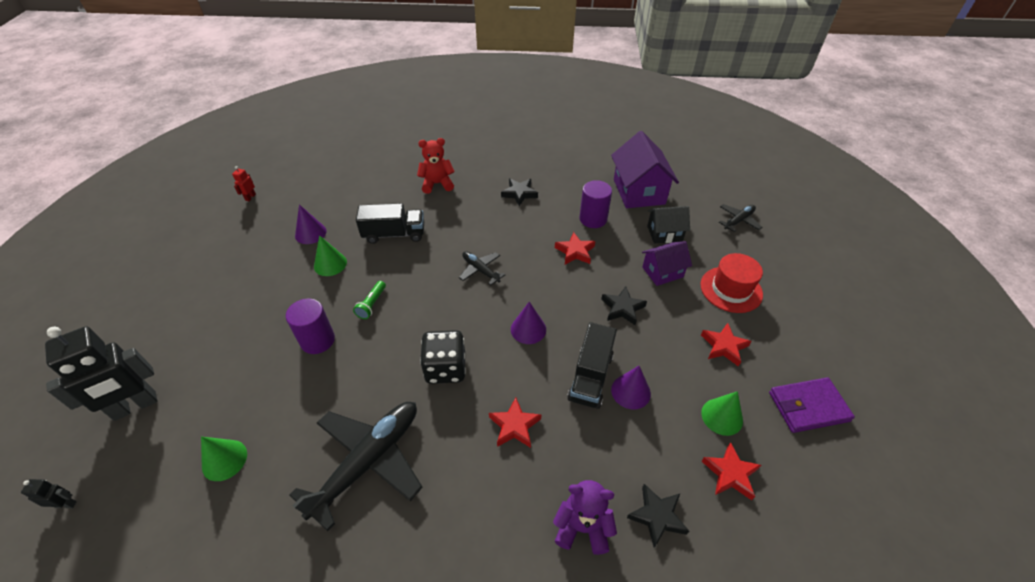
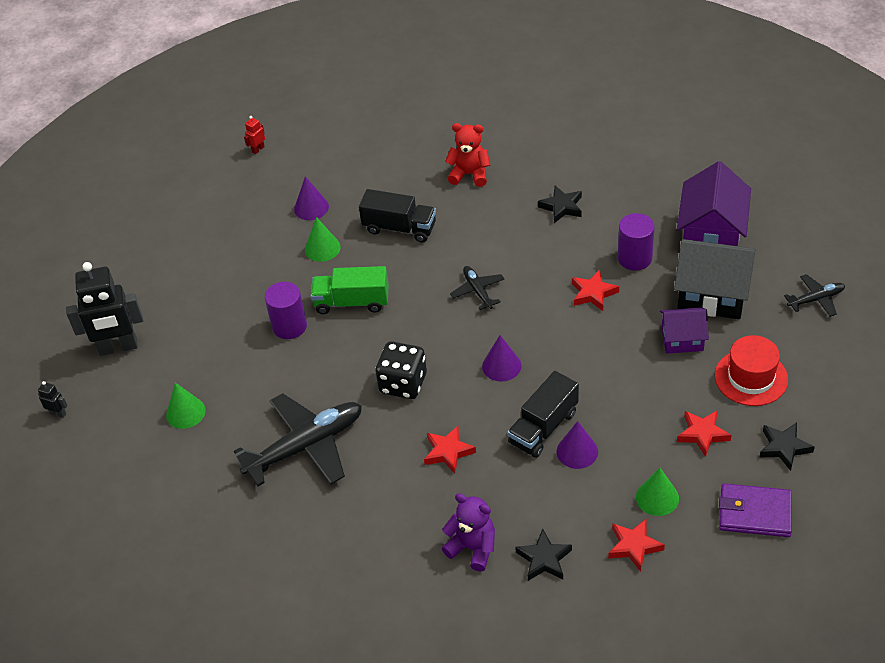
camera: 25 degrees right, 0 degrees up
green flashlight [353,281,386,319] -> green truck [311,266,389,314]
black star [601,286,647,325] -> black star moved to [759,422,815,471]
black house [647,206,690,244] -> black house [674,239,756,319], size x1.70

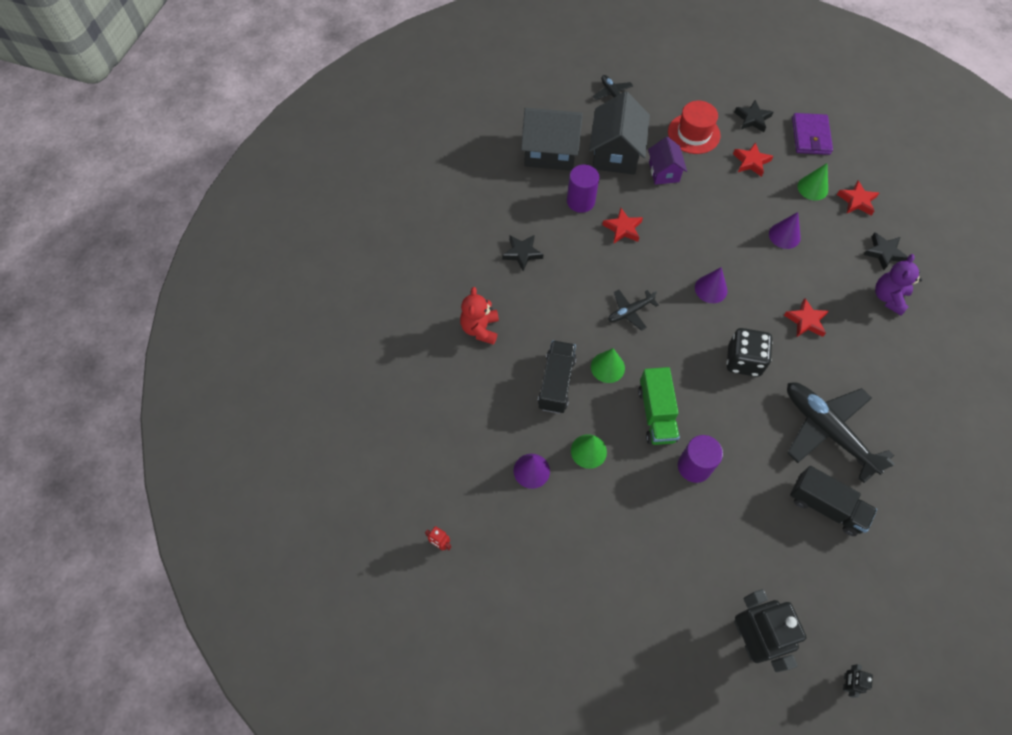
camera: 100 degrees left, 15 degrees up
green cone [166,383,205,429] -> green cone moved to [591,348,625,383]
black truck [507,371,579,458] -> black truck moved to [790,466,877,536]
purple house [677,161,751,246] -> black house [521,108,583,171]

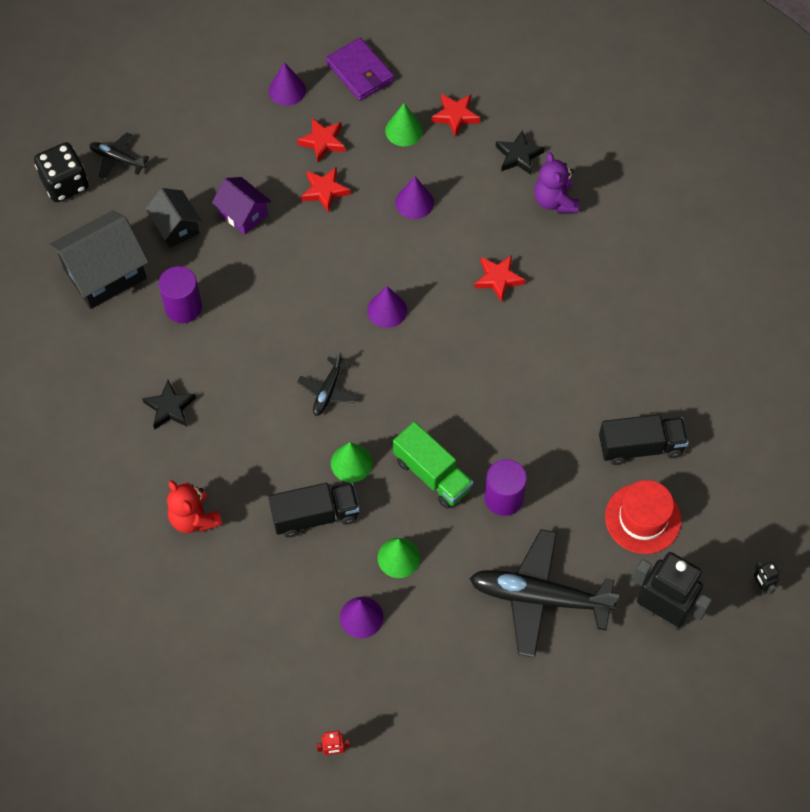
camera: 40 degrees left, 0 degrees up
black truck [538,340,577,414] -> black truck turned 105 degrees clockwise [268,483,360,538]
black house [589,91,650,175] -> black house [145,188,202,248], size x0.59
red star [602,208,643,243] -> red star moved to [301,167,351,213]
red hat [668,101,721,154] -> red hat moved to [605,480,681,554]
black dice [726,328,773,377] -> black dice moved to [34,142,89,202]
black star [734,100,773,132] -> purple cone [269,62,306,106]
black plane [787,382,895,483] -> black plane moved to [469,529,619,658]

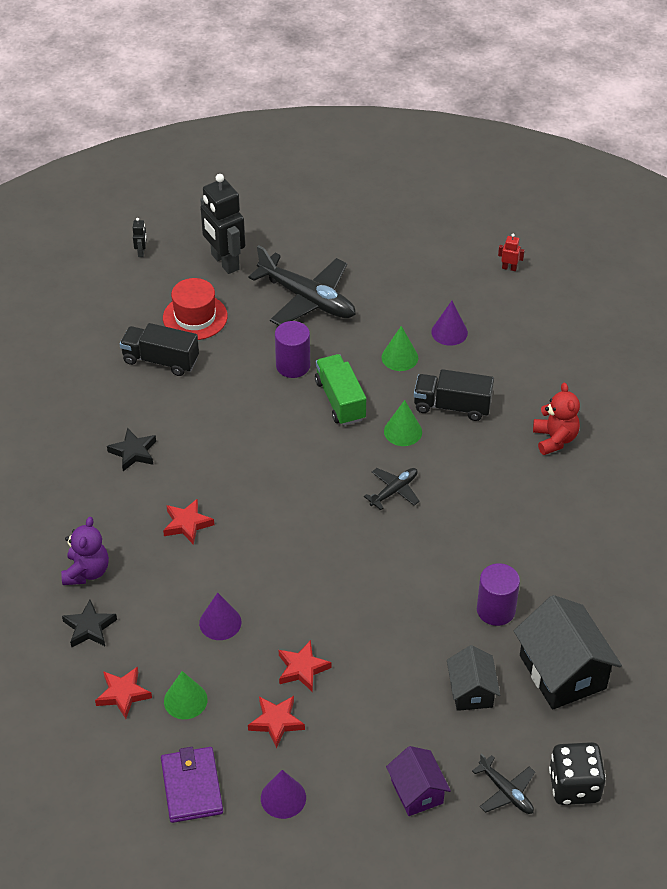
camera: 155 degrees left, 15 degrees down
black house [49,210,149,309] -> black house turned 75 degrees clockwise [514,595,622,710]
black star [142,380,196,430] -> black star moved to [107,428,156,471]
purple house [212,177,271,235] -> purple house moved to [386,746,451,816]
purple cone [367,286,407,328] -> none

